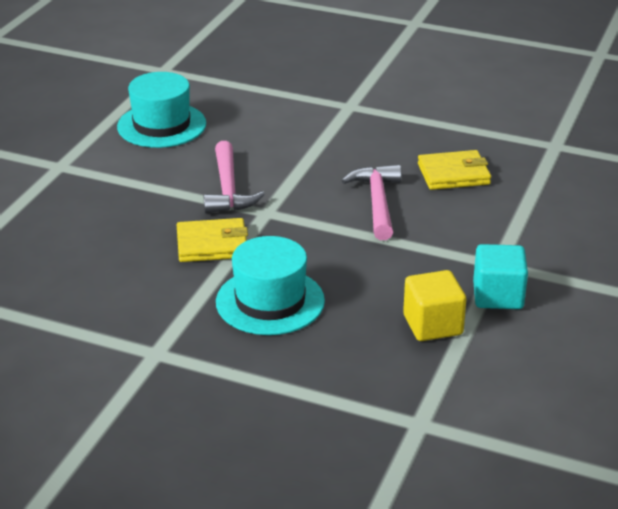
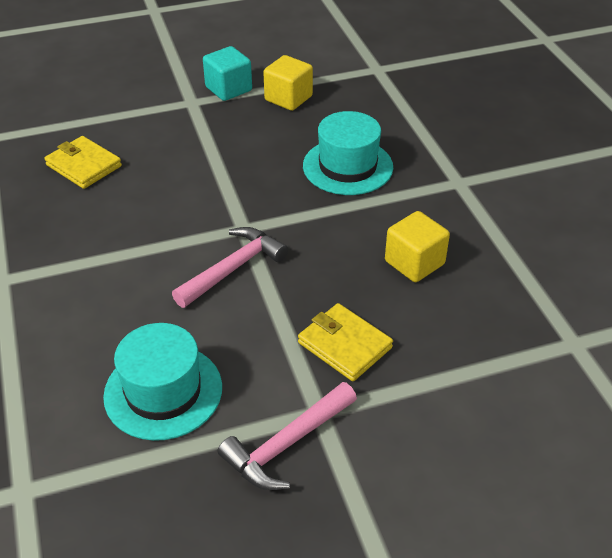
camera: 130 degrees left, 10 degrees up
yellow wallet [177,218,248,262] -> yellow wallet moved to [298,303,393,381]
pink hammer [342,165,401,240] -> pink hammer moved to [218,382,357,490]
none -> yellow cube [385,211,450,282]

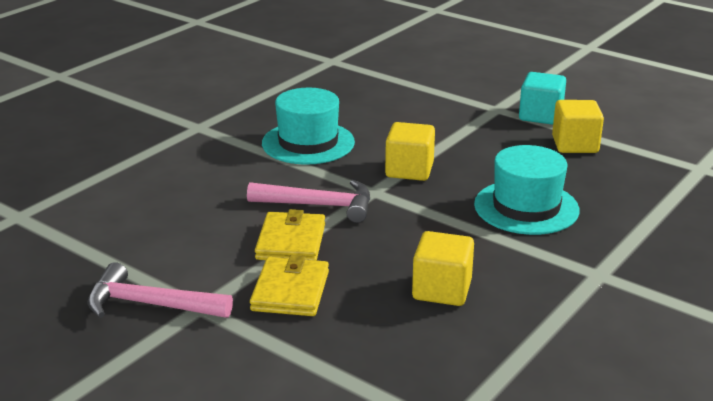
camera: 55 degrees right, 15 degrees down
yellow wallet [44,136,122,189] -> yellow wallet moved to [255,209,325,260]
turquoise hat [103,323,222,441] -> turquoise hat moved to [262,88,355,165]
none -> yellow cube [385,122,435,181]

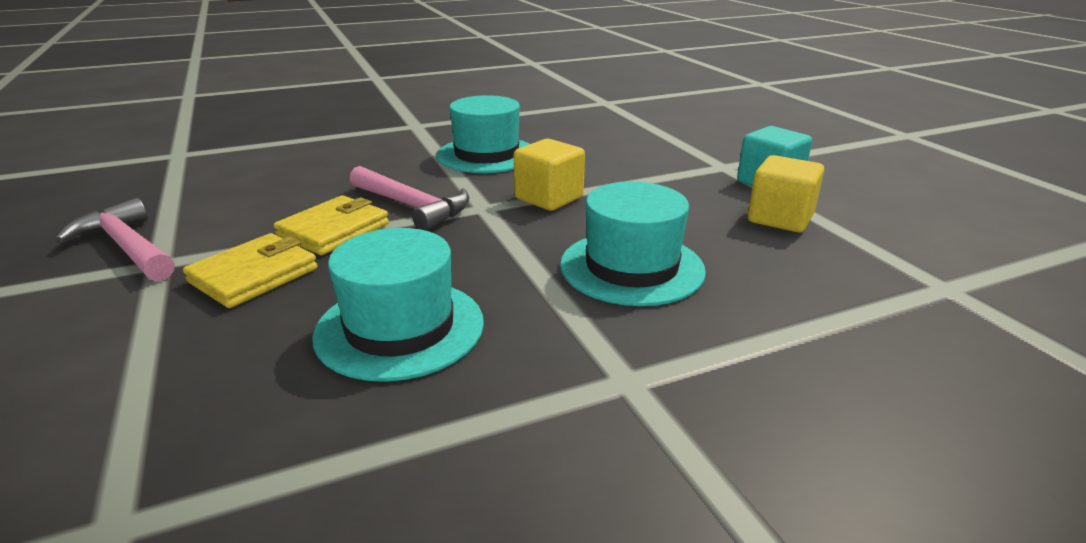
camera: 30 degrees right, 0 degrees up
yellow cube [412,231,474,306] -> turquoise hat [312,228,484,382]

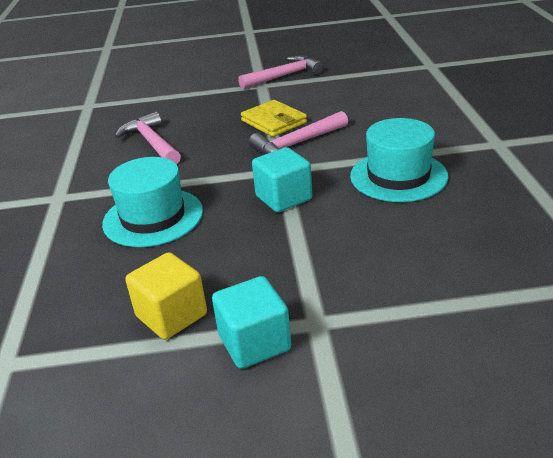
camera: 110 degrees right, 5 degrees up
yellow wallet [183,233,318,308] -> none
turquoise hat [312,228,484,382] -> pink hammer [115,111,181,164]
yellow cube [514,139,585,211] -> turquoise cube [252,147,312,213]

